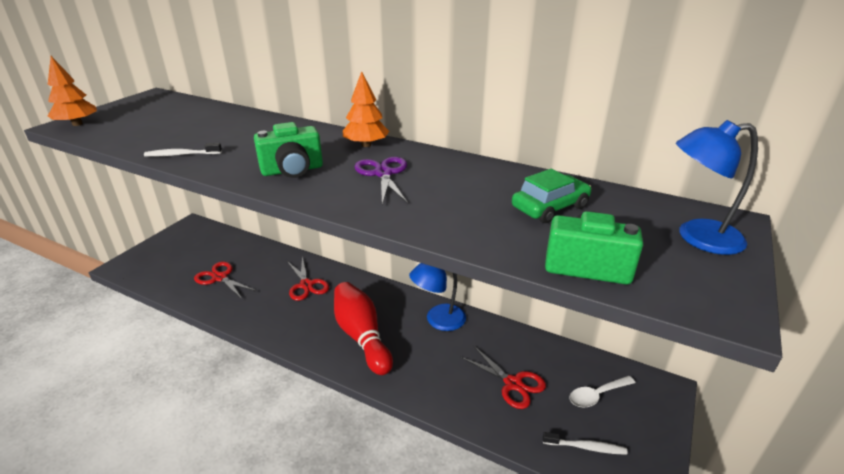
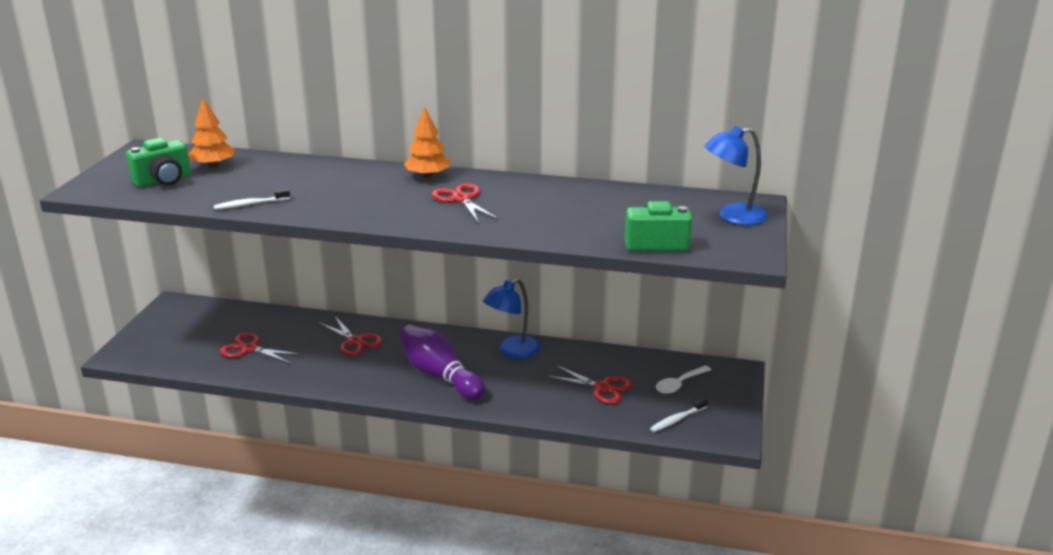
camera: 15 degrees left, 5 degrees down
orange tree [47,56,97,126] -> orange tree moved to [188,98,235,168]
green camera [254,122,323,178] -> green camera moved to [126,138,191,187]
red bowling pin [334,282,393,375] -> purple bowling pin [399,324,485,400]
purple scissors [354,157,408,204] -> red scissors [432,183,499,222]
green car [512,169,591,223] -> none
white toothbrush [543,432,627,455] -> white toothbrush turned 150 degrees clockwise [650,398,708,432]

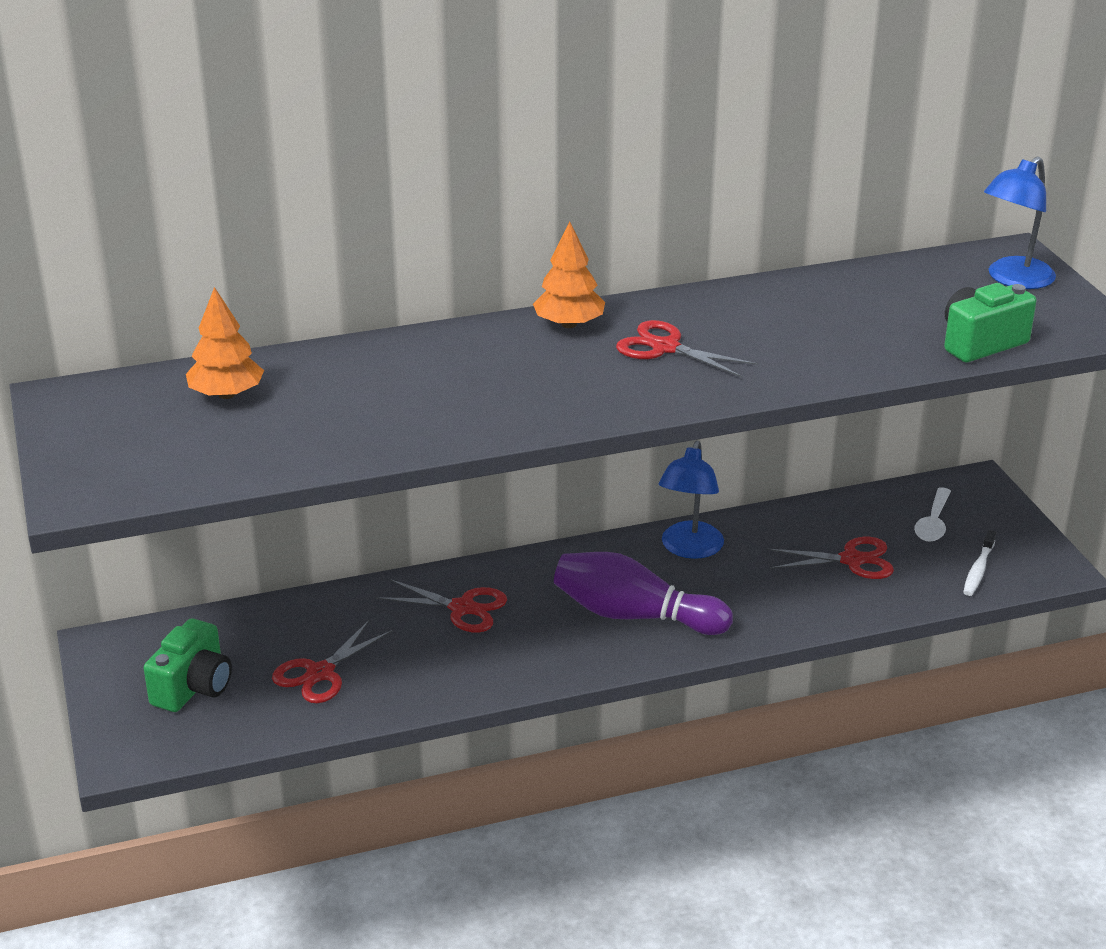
camera: 30 degrees left, 5 degrees up
green camera [126,138,191,187] -> green camera moved to [144,618,232,712]
white toothbrush [214,189,290,210] -> none
red scissors [220,333,302,364] -> red scissors turned 45 degrees counterclockwise [272,620,393,703]

